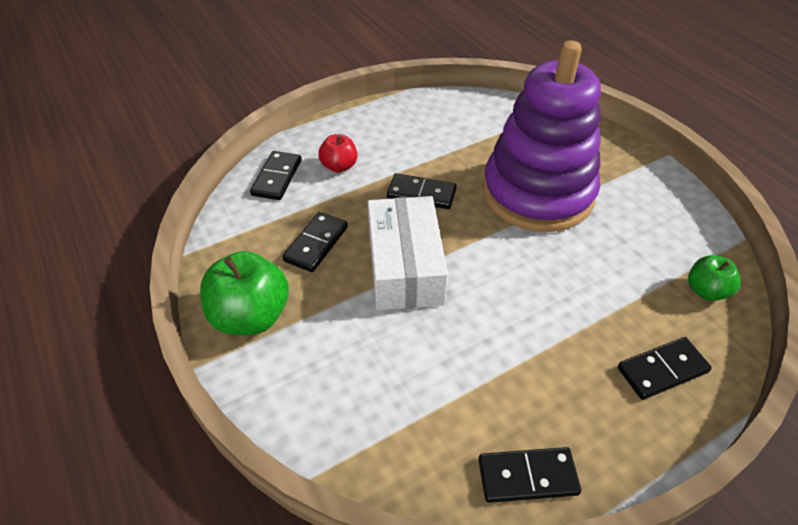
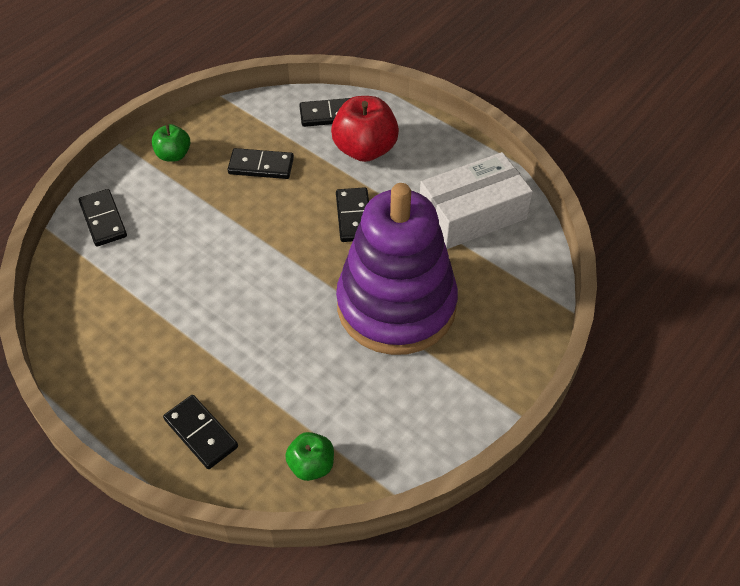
camera: 70 degrees right, 5 degrees up
green apple [200,251,289,335] -> green apple [152,124,190,162], size x0.57
red apple [318,134,357,173] -> red apple [331,96,399,162], size x1.75
white box [368,196,448,310] -> white box moved to [420,152,533,249]
black domino [478,447,581,503] -> black domino moved to [79,189,127,247]

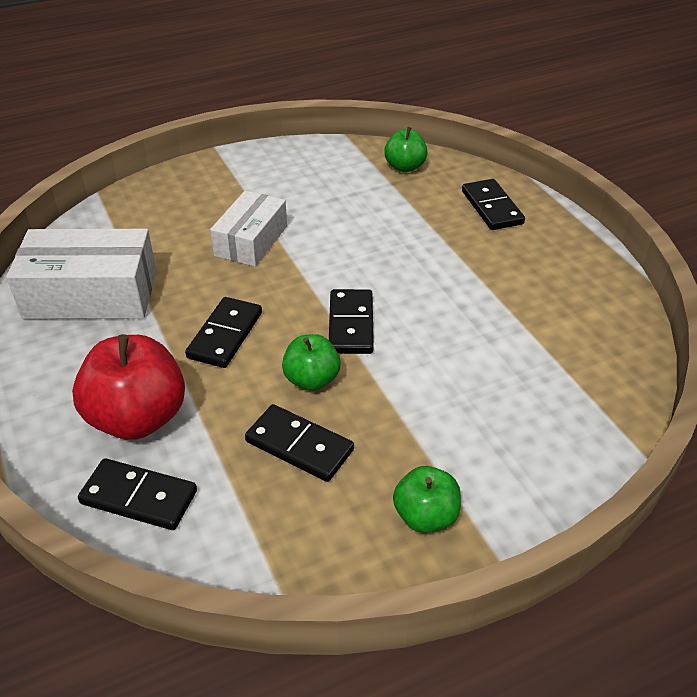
camera: 155 degrees left, 10 degrees down
black domino [79,189,127,247] -> black domino moved to [329,289,374,354]
purple stacking toy [336,183,458,355] -> white box [210,190,287,267]
none -> green apple [282,334,341,391]

